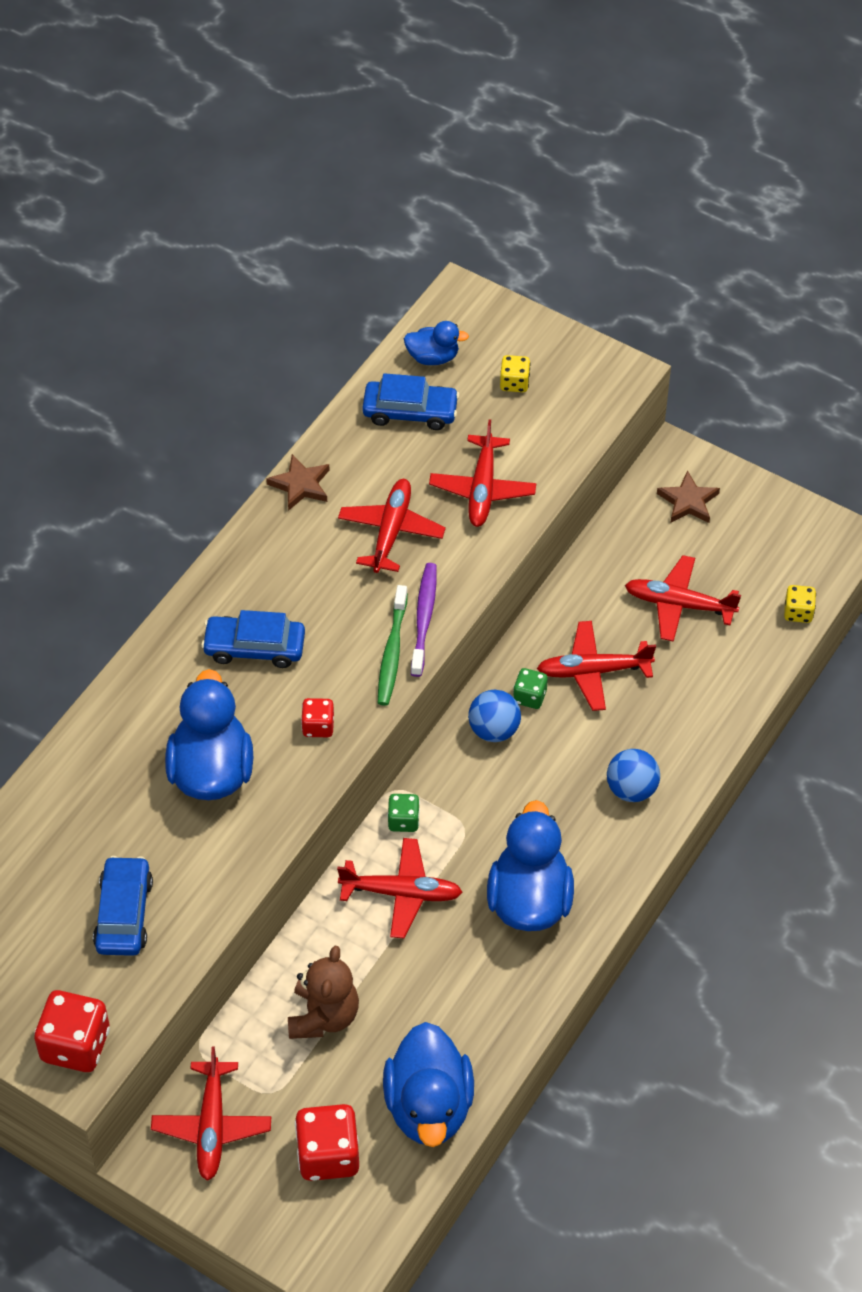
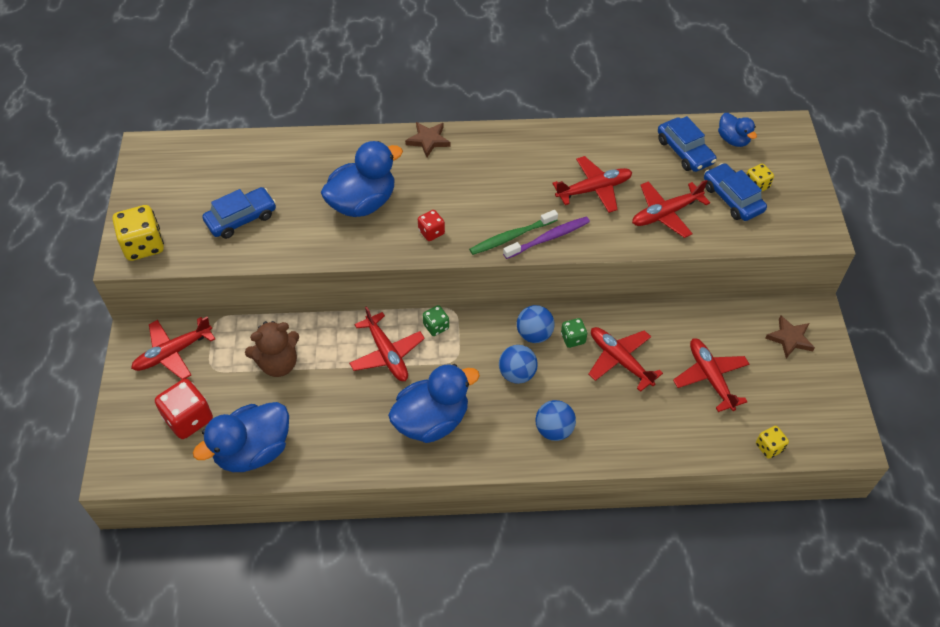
camera: 55 degrees right, 0 degrees up
red dice [34,990,110,1072] -> yellow dice [113,205,164,261]
blue car [201,610,305,668] -> blue car moved to [704,163,767,221]
brown star [266,454,330,511] -> brown star moved to [405,122,450,157]
none -> blue ball [499,345,538,384]

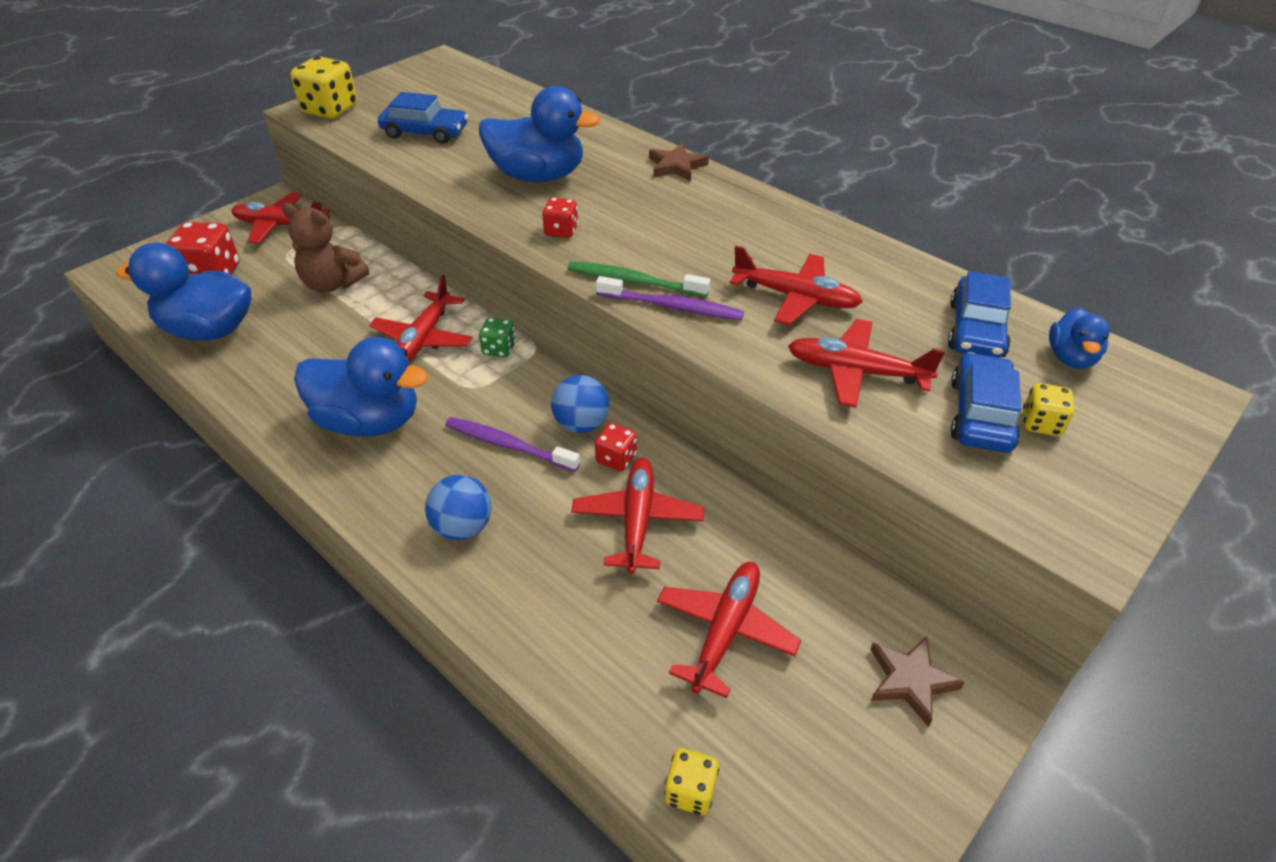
camera: 45 degrees right, 10 degrees down
blue ball [499,345,538,384] -> purple toothbrush [445,417,580,472]
green dice [561,318,587,348] -> red dice [595,423,637,471]

